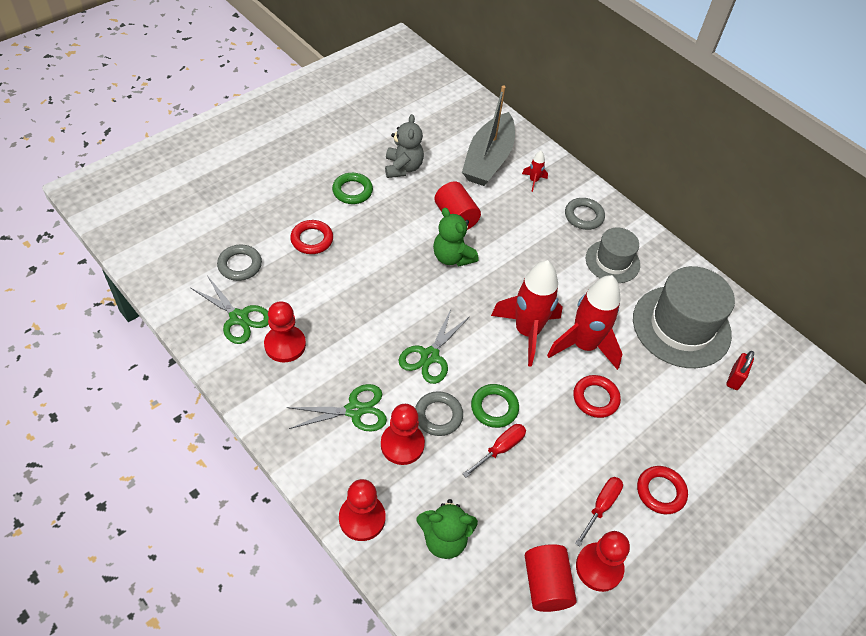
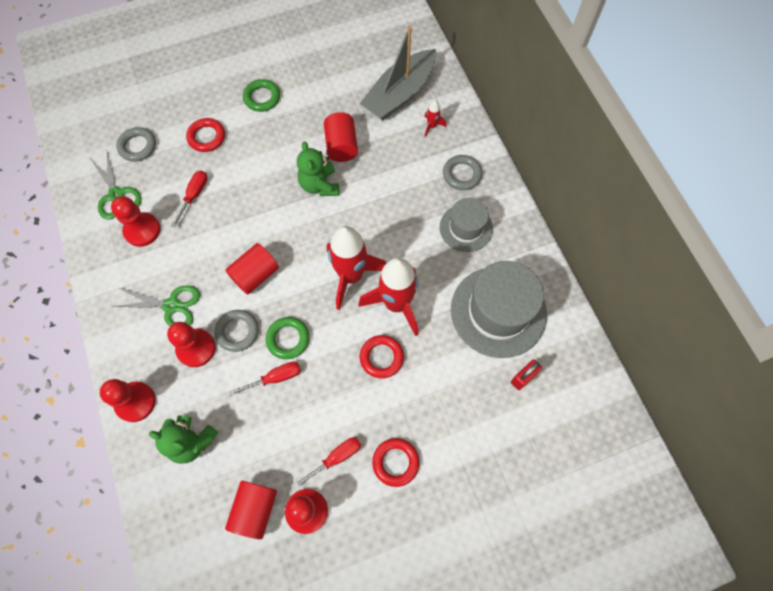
camera: 25 degrees right, 15 degrees up
grey teddy bear [385,114,424,178] -> none
green scissors [398,309,470,384] -> red cylinder [226,243,279,295]
none -> red screwdriver [171,171,208,227]

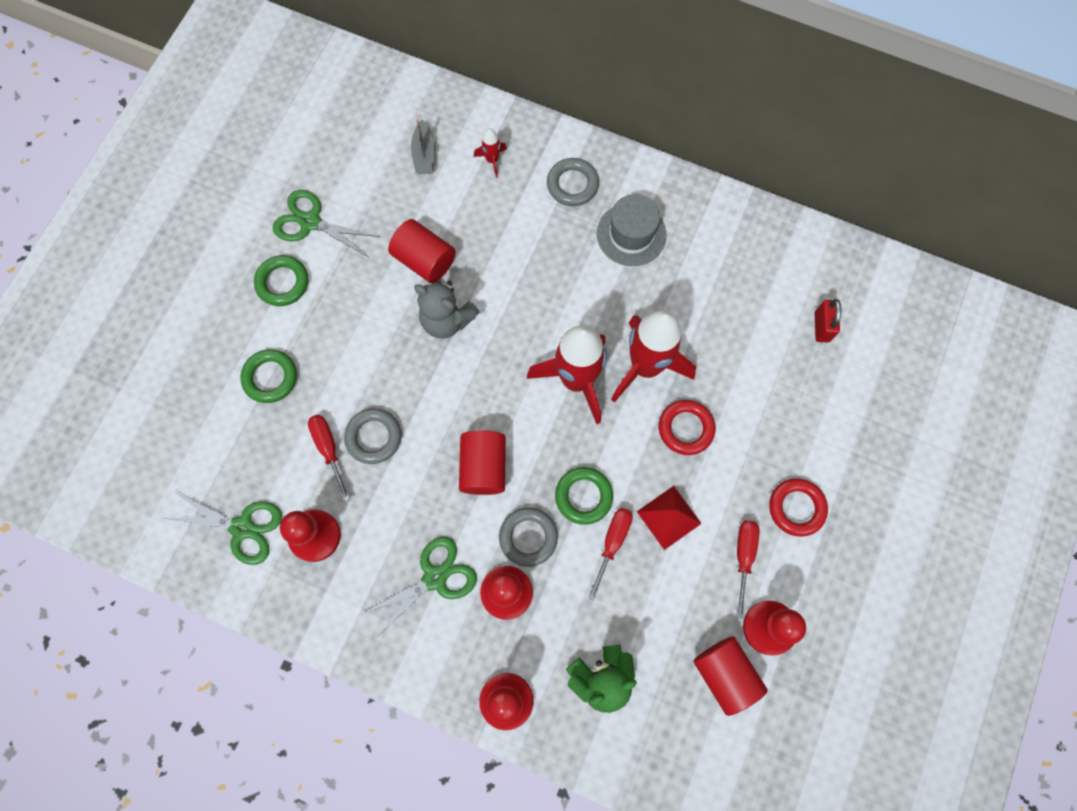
camera: 45 degrees left, 5 degrees up
grey ring [116,127,156,162] -> grey ring moved to [344,409,401,464]
red ring [186,118,225,152] -> green ring [240,349,297,403]
green teddy bear [297,141,339,196] -> grey teddy bear [414,281,480,339]
grey boat [360,25,436,120] -> grey boat [411,119,435,174], size x0.44
grey hat [451,261,547,358] -> none
none -> green scissors [273,190,380,257]
none -> red pyramid [637,486,702,550]

